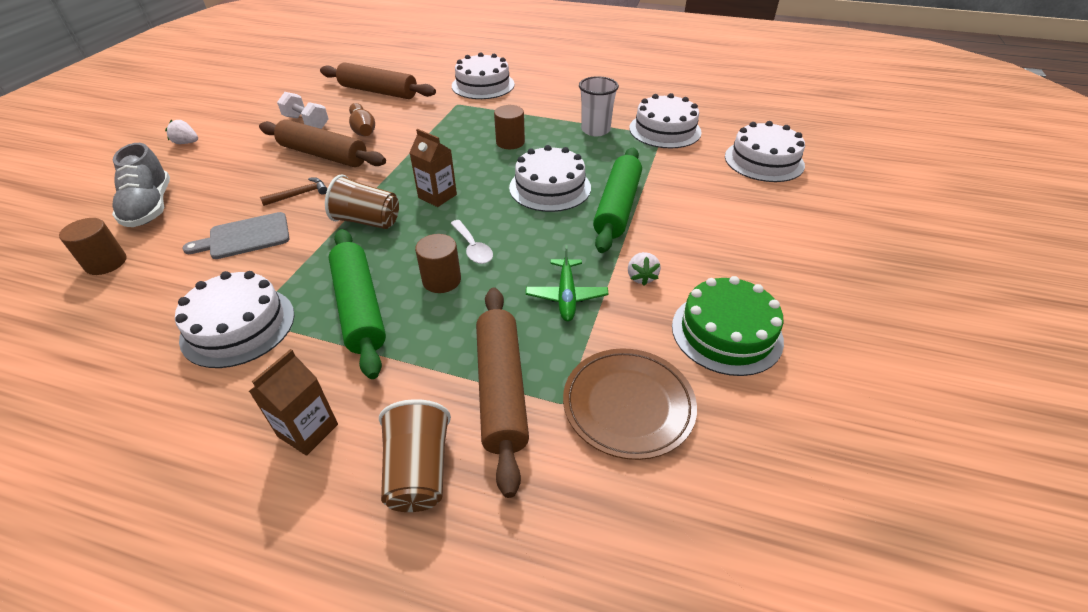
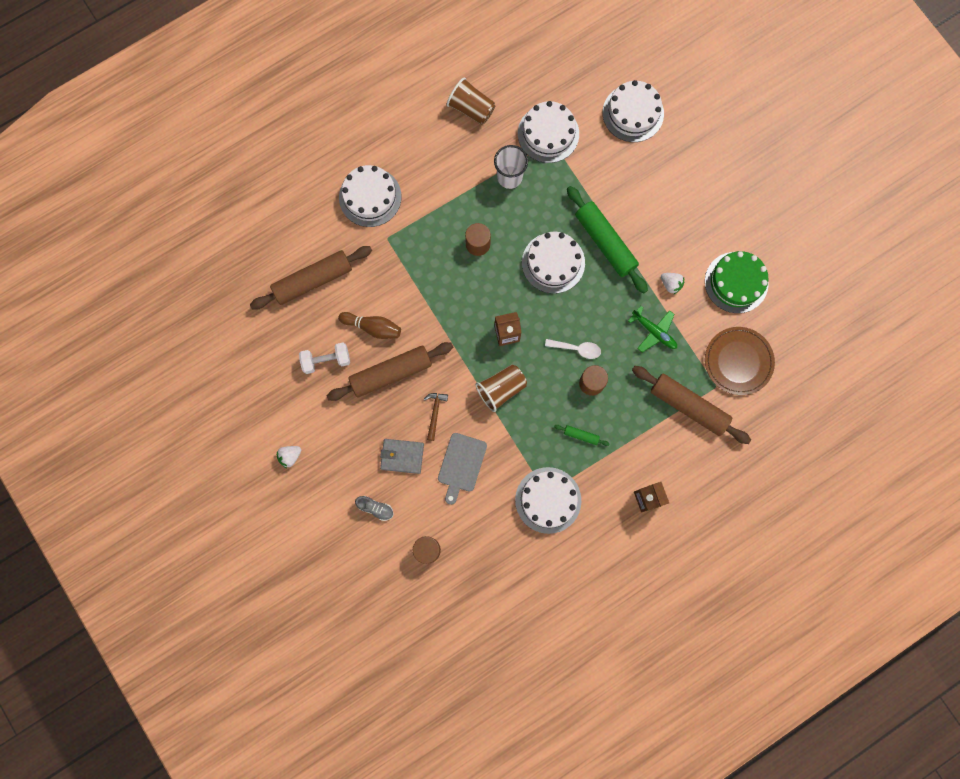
camera: 50 degrees left, 35 degrees up
grey shoe [112,143,170,227] -> grey shoe [355,496,393,521], size x0.52
green rolling pin [329,229,386,379] -> green rolling pin [554,425,610,446], size x0.42
brown cup [379,399,451,512] -> brown cup moved to [447,77,495,125]
none -> grey wallet [380,439,424,474]

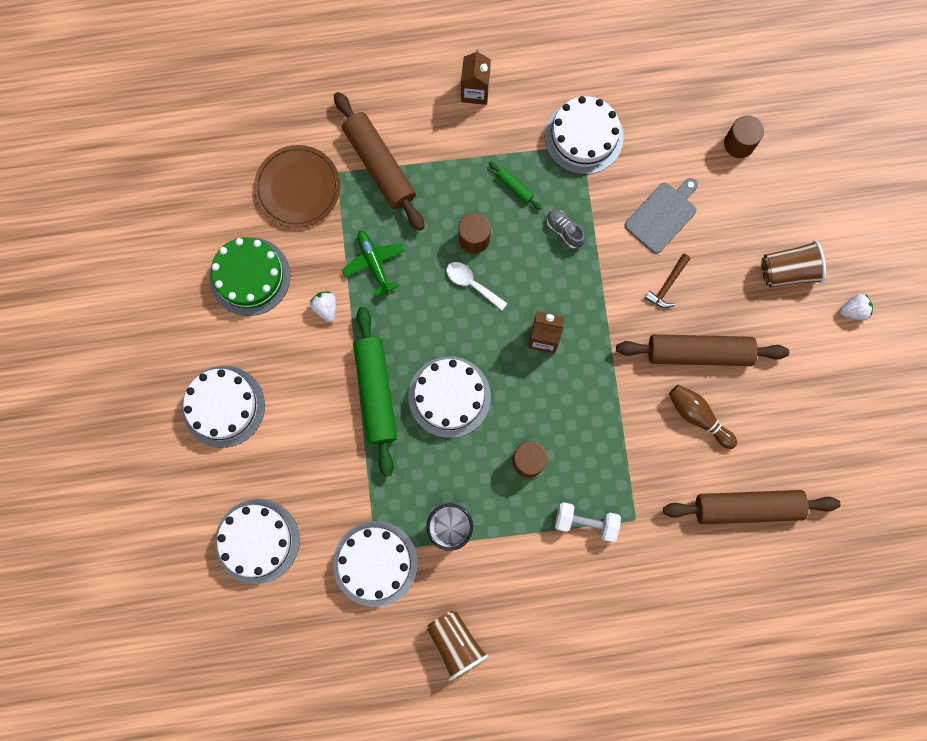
camera: 155 degrees left, 0 degrees up
white dumbbell [299,343,350,374] -> white dumbbell moved to [555,502,621,542]
white cake [339,165,401,227] -> white cake moved to [182,366,265,448]
grey shoe [355,496,393,521] -> grey shoe moved to [547,210,585,248]
grey wallet [380,439,424,474] -> none
brown cup [476,365,527,412] -> brown cup moved to [761,240,826,287]

